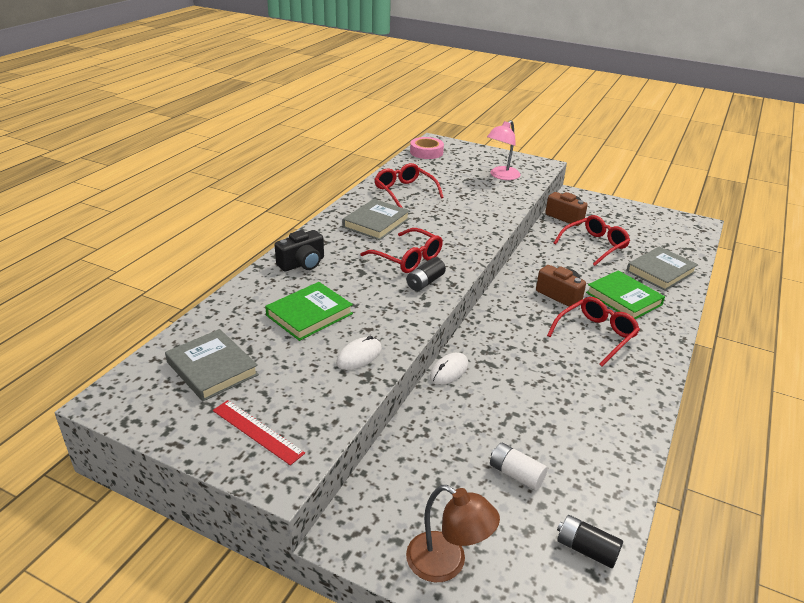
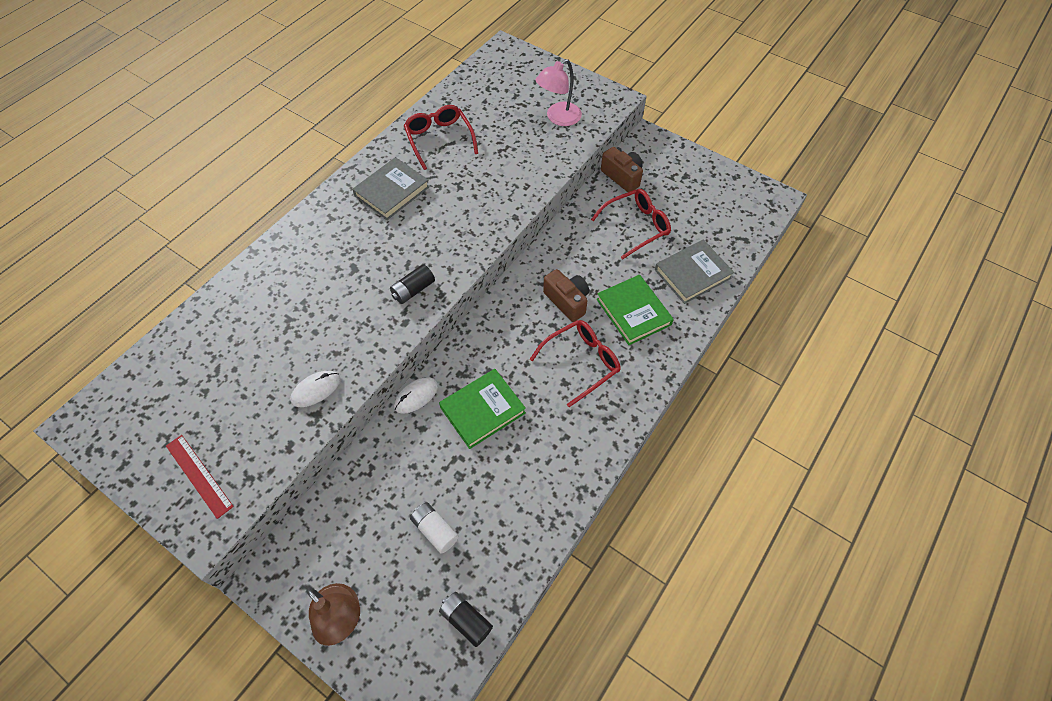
camera: 10 degrees right, 25 degrees up
grey book [165,329,259,401] -> none
green book [265,282,353,341] -> green book moved to [439,369,526,449]
black camera [275,230,324,271] -> none
red glasses [360,228,443,273] -> none
pink tape [410,137,444,159] -> none

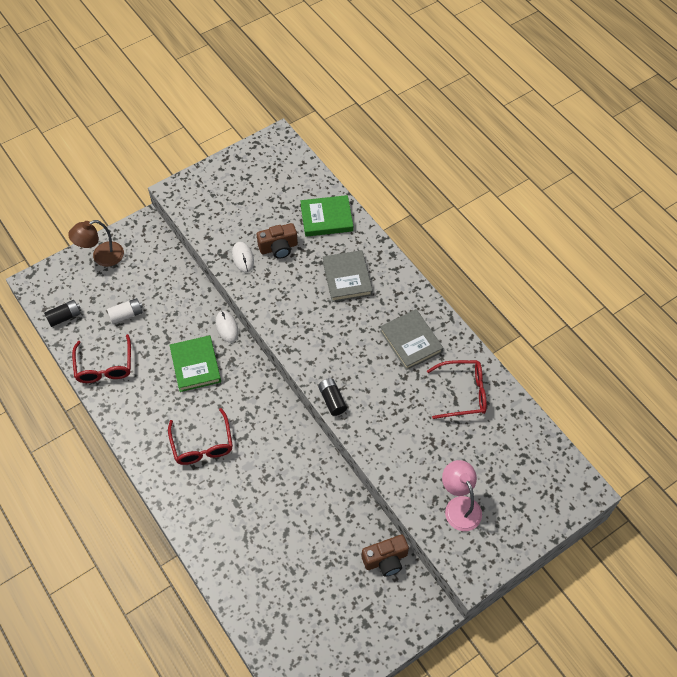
camera: 110 degrees right, 0 degrees up
red ruler [166,435,234,519] -> none
black battery [390,264,435,304] -> black battery moved to [318,378,347,416]
brown camera [543,269,589,322] -> brown camera moved to [257,223,298,259]
red glasses [591,189,671,260] -> red glasses moved to [72,334,131,383]
green book [596,275,674,345] -> green book moved to [300,195,353,237]
grey book [655,240,734,304] -> grey book moved to [323,250,373,302]

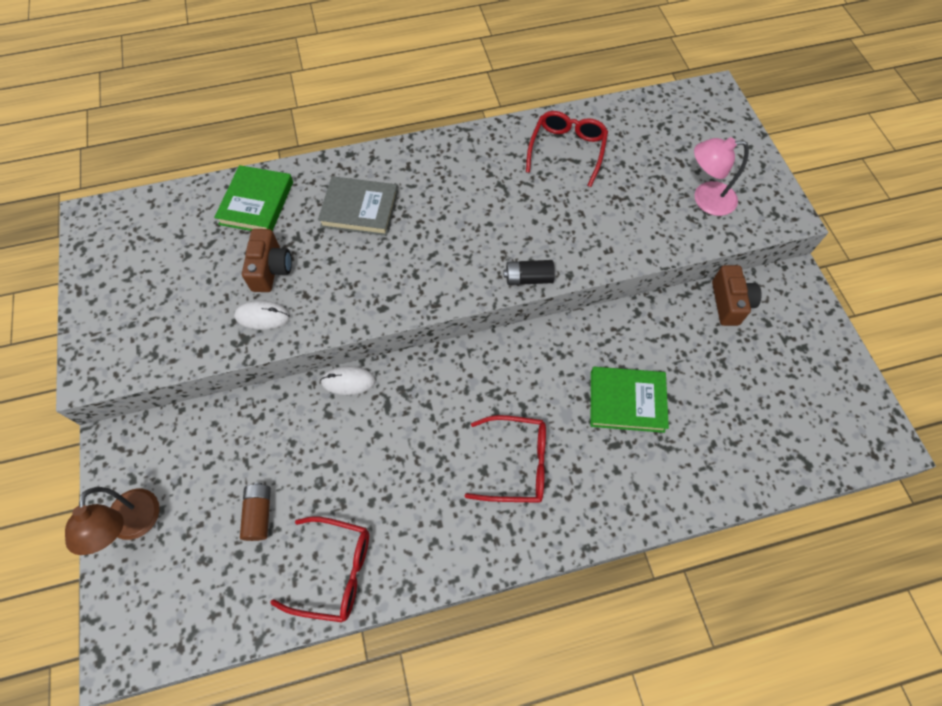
camera: 70 degrees left, 5 degrees up
black battery [44,300,81,327] -> none
white battery [107,298,143,324] -> brown battery [240,483,271,541]
green book [170,335,221,392] -> green book moved to [591,367,669,433]
grey book [380,309,443,370] -> none

